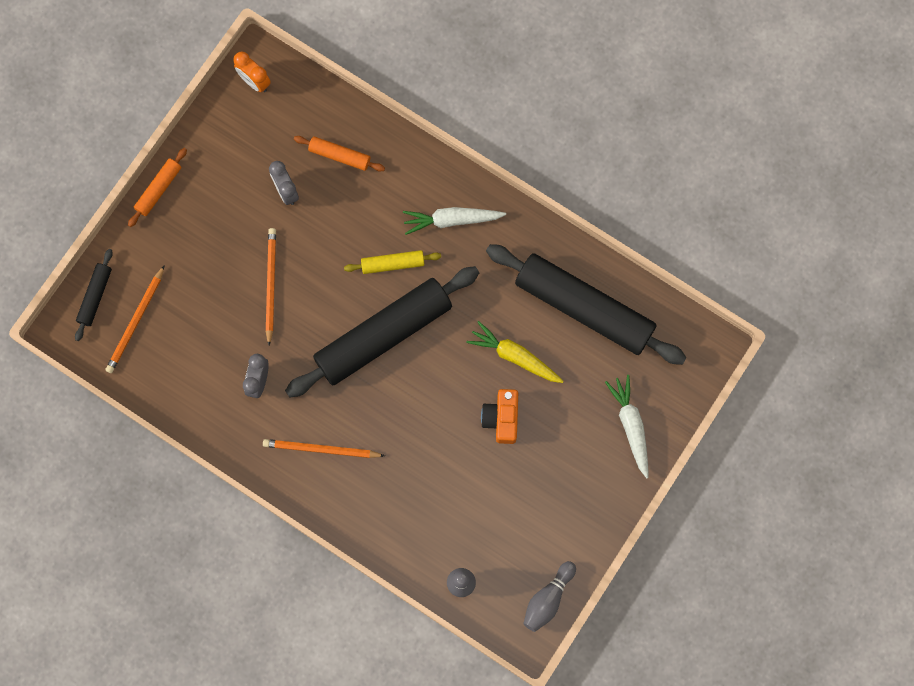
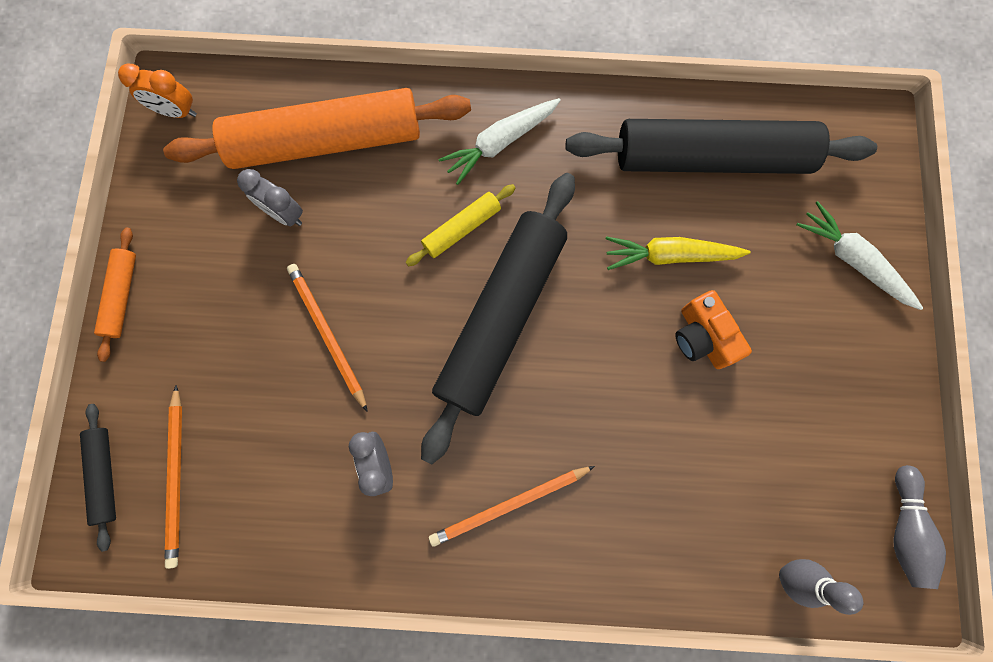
camera: 30 degrees left, 0 degrees up
orange rolling pin [294,136,385,172] -> orange rolling pin [163,88,471,169], size x2.29

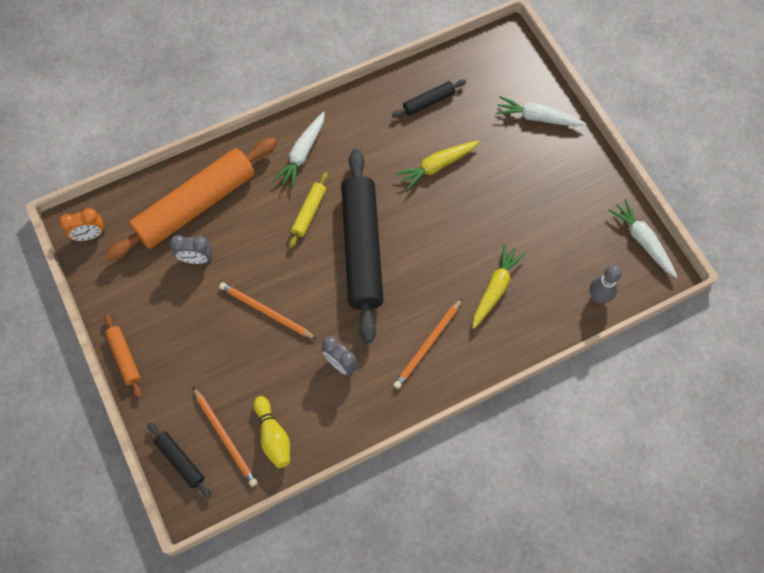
camera: 30 degrees left, 10 degrees down
black rolling pin [566,119,877,174] -> black rolling pin [392,79,466,118], size x0.44
orange camera [675,290,752,369] -> none
grey bowling pin [893,465,946,589] -> white carrot [608,199,677,278]
none -> yellow bowling pin [254,396,290,468]
none -> yellow carrot [472,243,526,329]

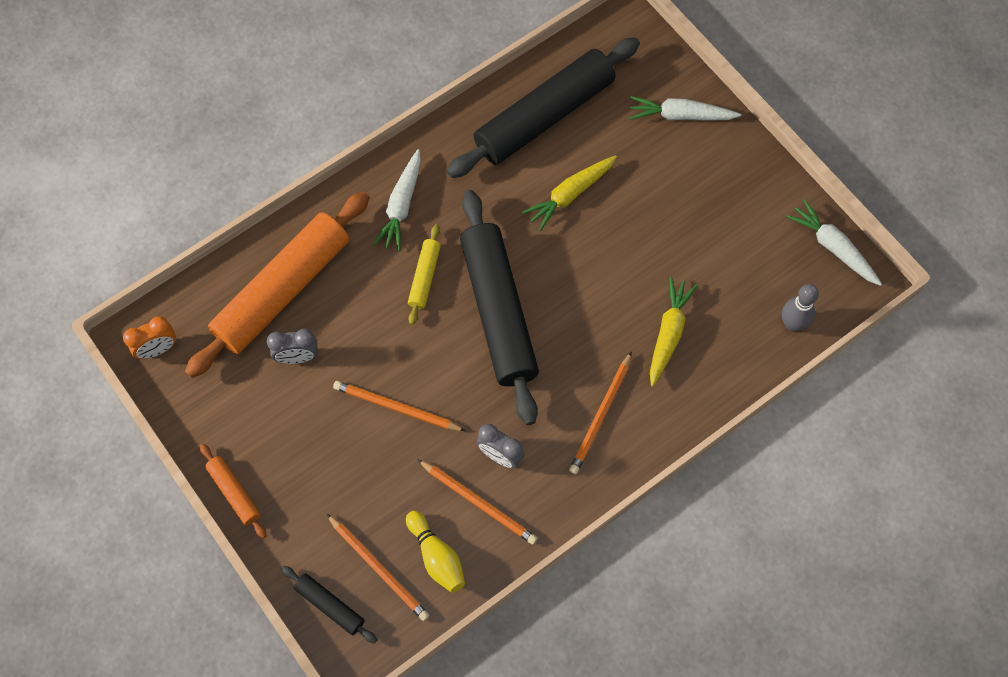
camera: 10 degrees left, 0 degrees up
black rolling pin [392,79,466,118] -> black rolling pin [447,37,640,178], size x2.29
none -> orange pencil [417,459,537,544]

